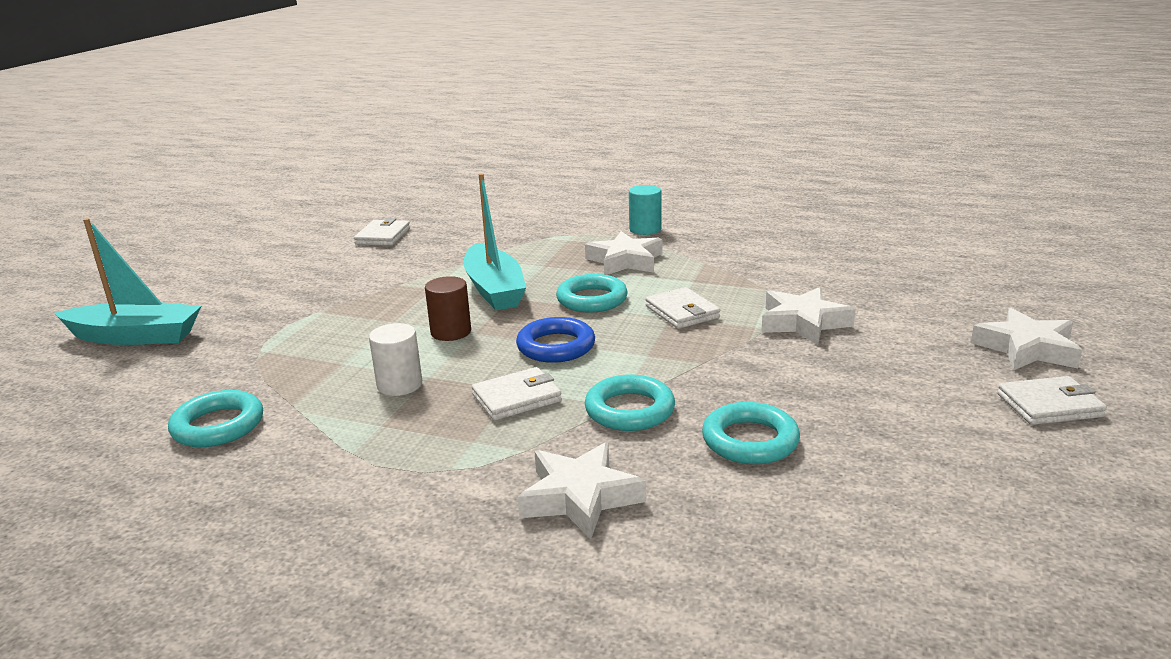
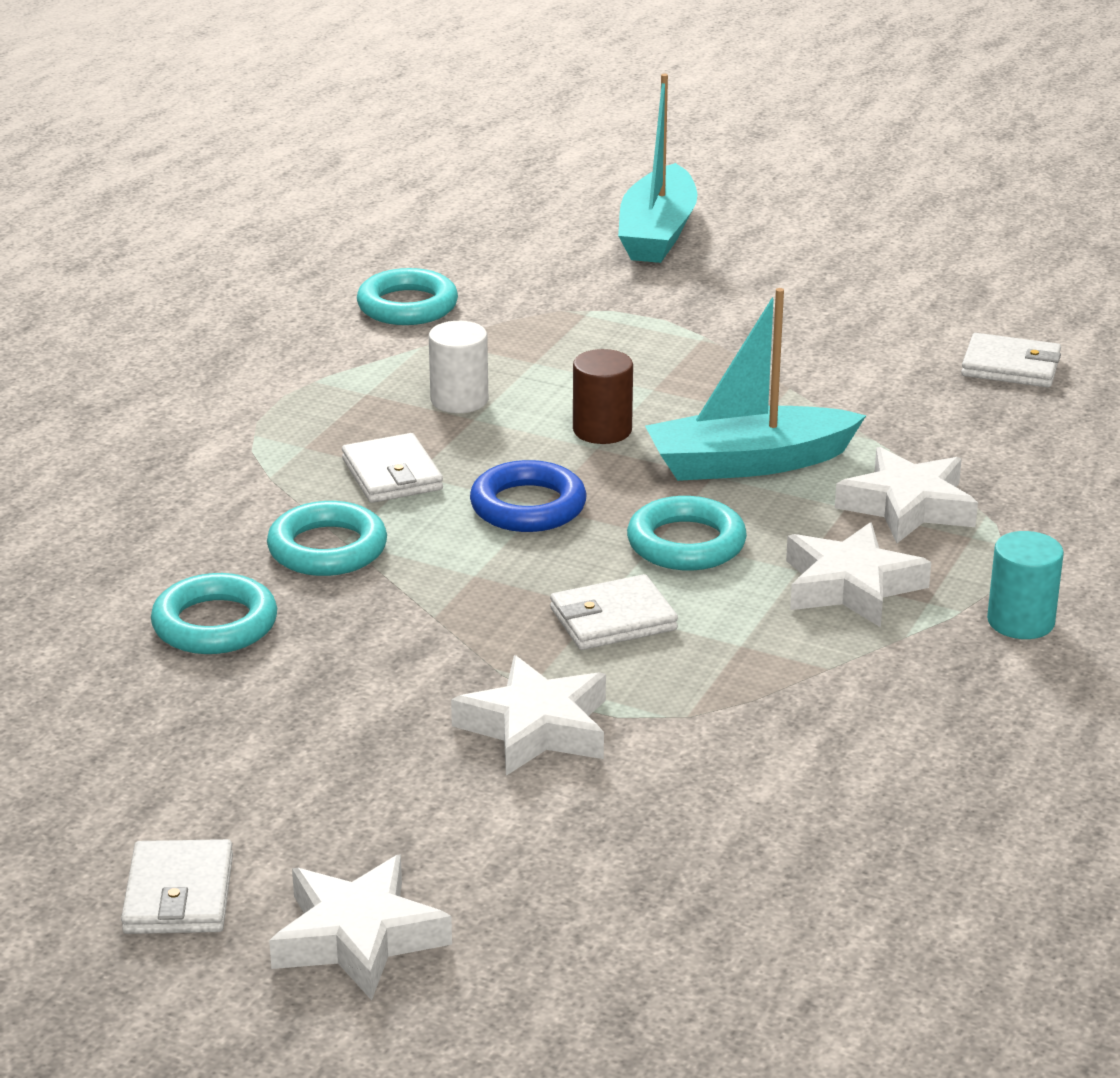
camera: 95 degrees right, 5 degrees up
white star [518,442,646,540] -> white star moved to [835,447,978,543]

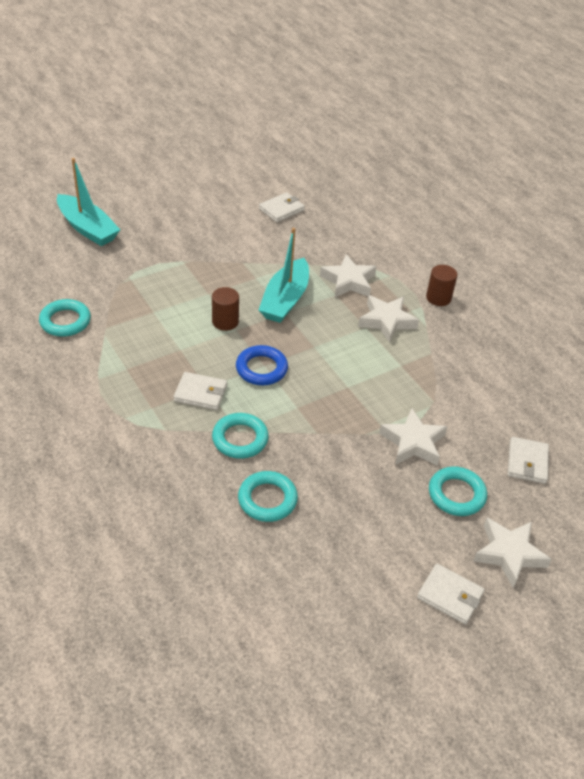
camera: 60 degrees left, 15 degrees up
white cylinder [429,321,488,413] -> none
white wallet [550,574,678,650] -> white wallet moved to [508,437,549,484]
turquoise ring [627,496,747,570] -> turquoise ring moved to [429,466,487,516]
turquoise cylinder [987,531,1064,639] -> brown cylinder [426,265,457,306]

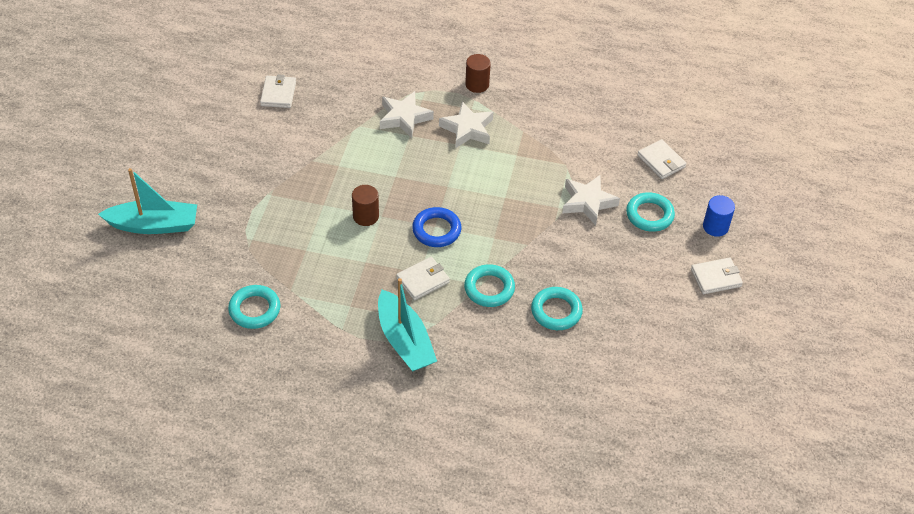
camera: 45 degrees left, 5 degrees up
turquoise boat [259,228,309,323] -> turquoise boat moved to [378,278,437,371]
white star [473,518,552,588] -> blue cylinder [703,195,735,237]

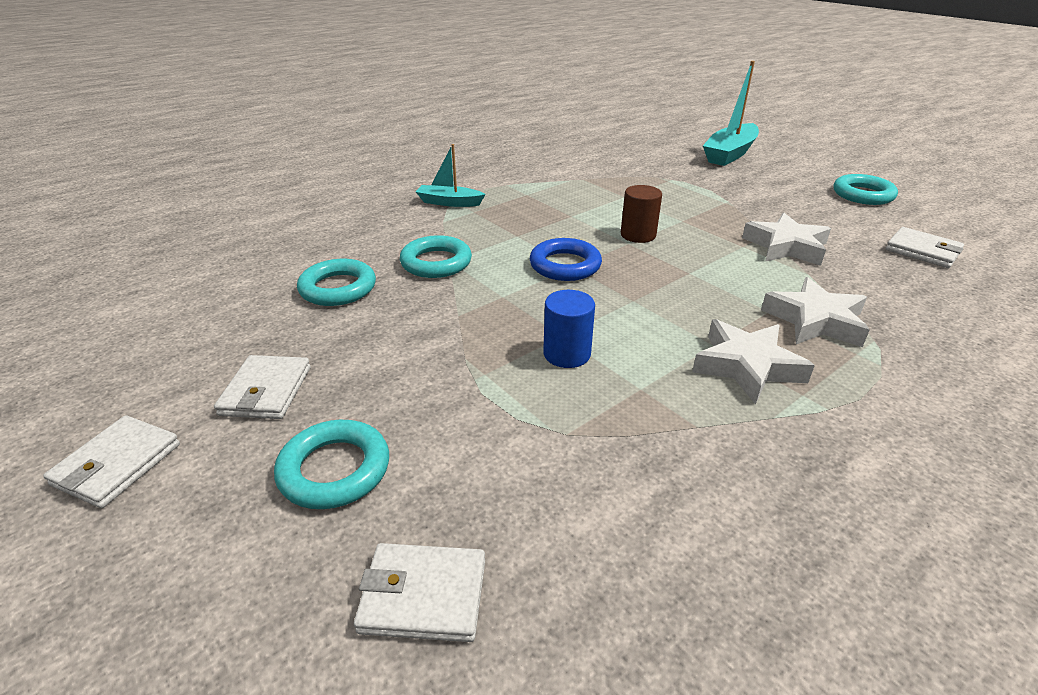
camera: 130 degrees right, 15 degrees down
turquoise ring [228,285,281,329] -> turquoise ring moved to [833,174,898,205]
turquoise boat [378,278,437,371] -> turquoise boat [416,144,486,207], size x0.59
white wallet [396,257,450,300] -> white wallet moved to [214,355,311,419]
brown cylinder [465,54,491,93] -> none
white star [562,175,620,225] -> white star moved to [742,213,831,266]
blue cylinder [703,195,735,237] -> blue cylinder moved to [543,290,595,368]

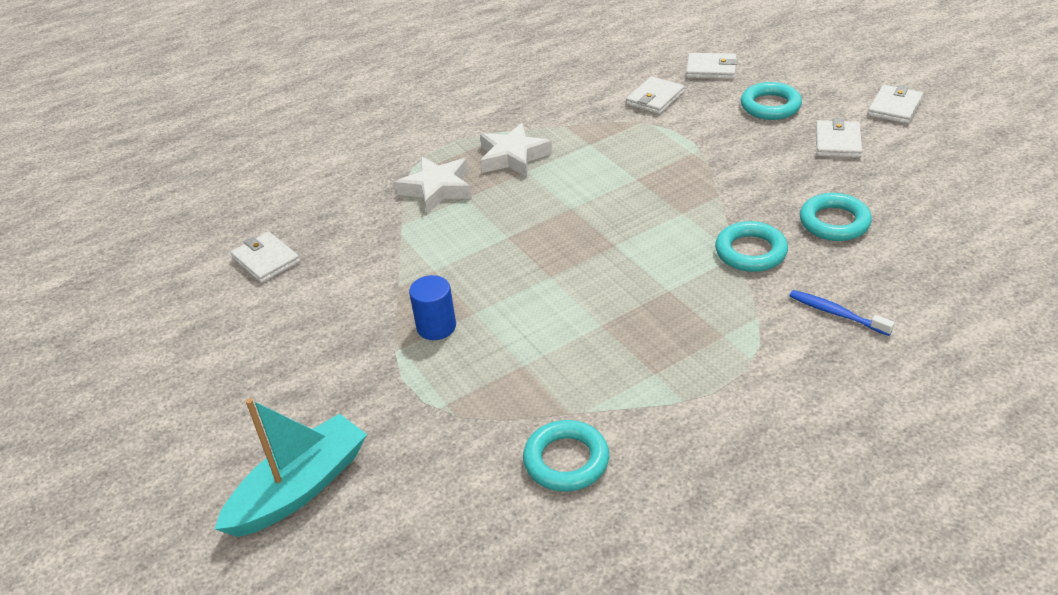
camera: 170 degrees left, 5 degrees up
turquoise boat [416,144,486,207] -> none
blue ring [530,238,602,281] -> none
blue cylinder [543,290,595,368] -> blue cylinder moved to [409,275,456,340]
brown cylinder [621,185,662,243] -> none
white star [742,213,831,266] -> none
turquoise ring [833,174,898,205] -> turquoise ring moved to [523,420,609,492]
none -> white wallet [626,76,684,115]
none -> blue toothbrush [790,290,895,336]

